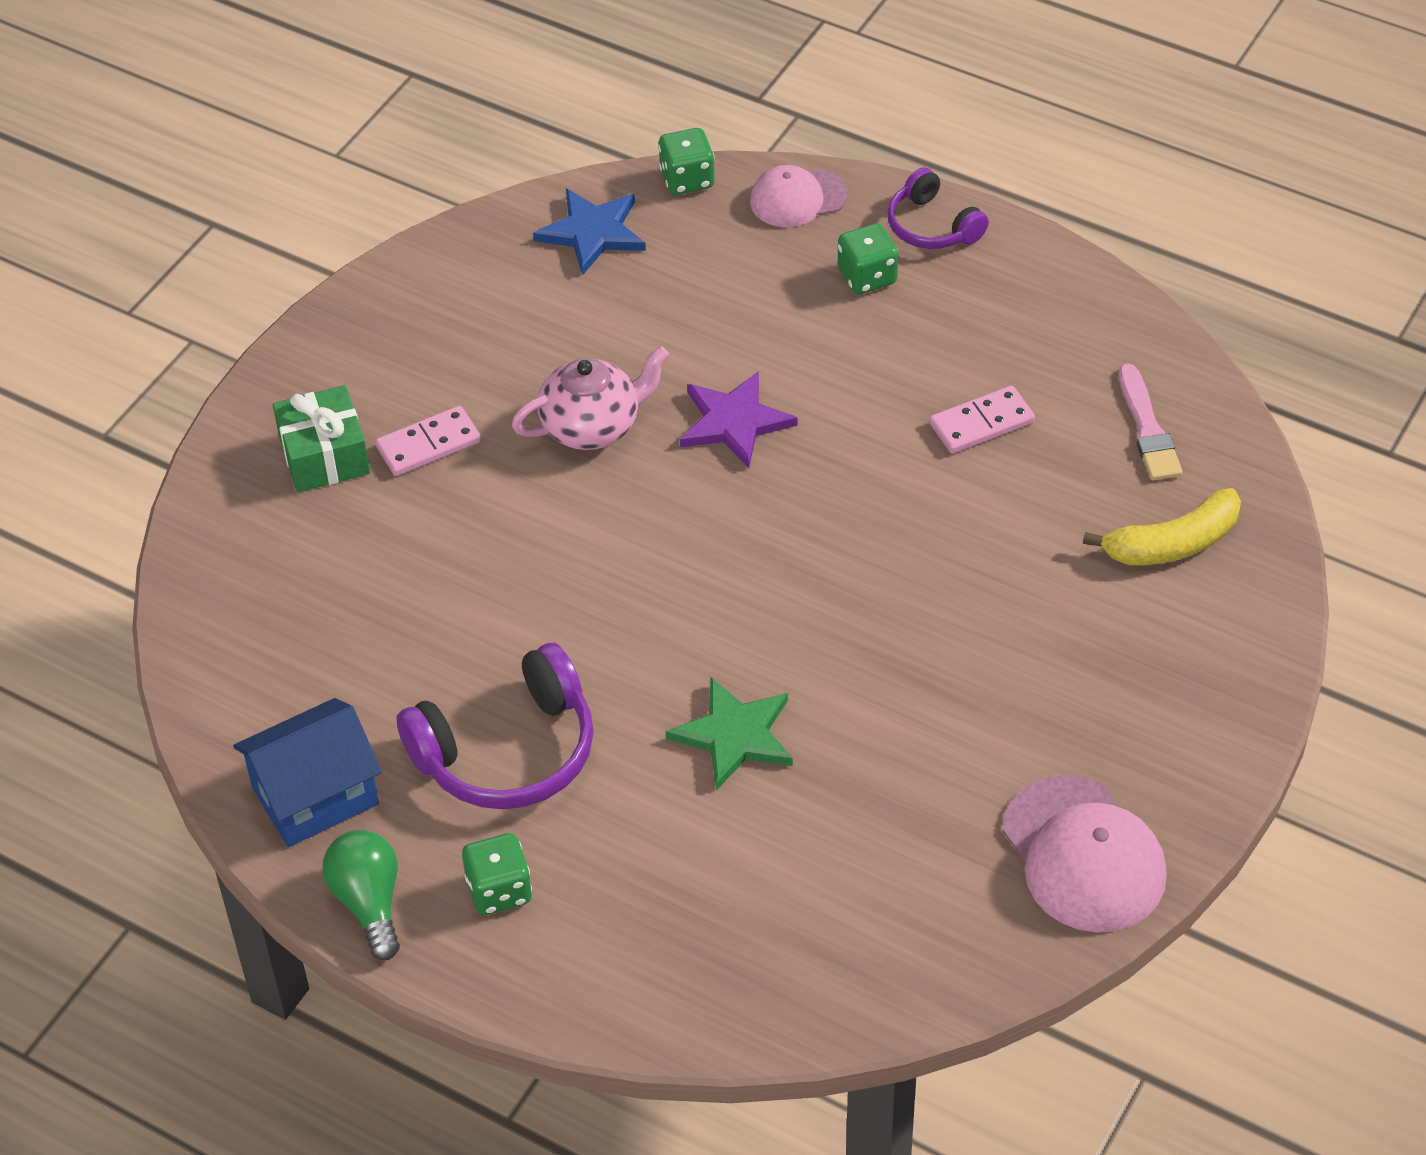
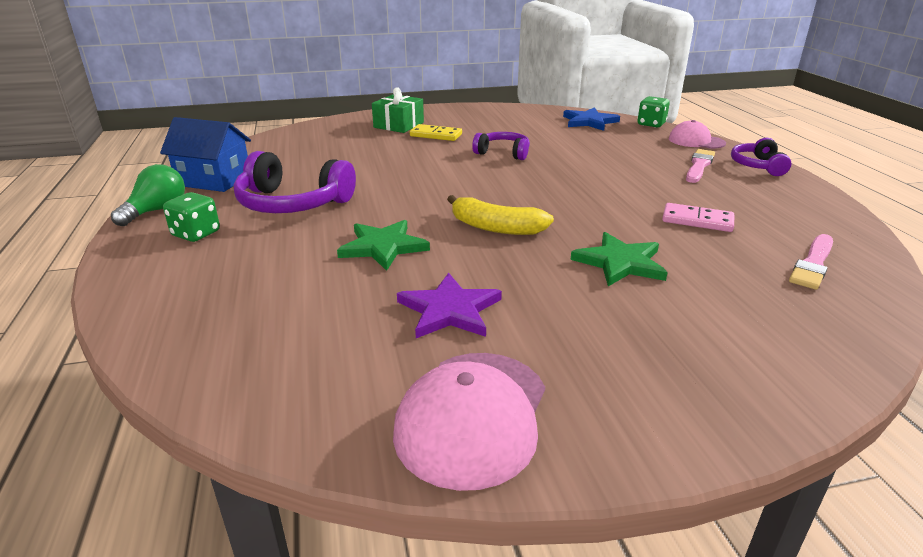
camera: 45 degrees right, 20 degrees down
pink domino [375,406,481,476] -> yellow domino [410,124,462,141]
pink teapot [512,346,669,450] -> purple headphones [472,132,530,160]
purple star [680,371,797,468] -> purple star moved to [397,273,502,338]
green dice [838,223,898,294] -> pink brush [686,149,715,183]
yellow banana [1083,488,1241,565] -> yellow banana moved to [447,195,554,235]
none -> green star [570,232,668,286]

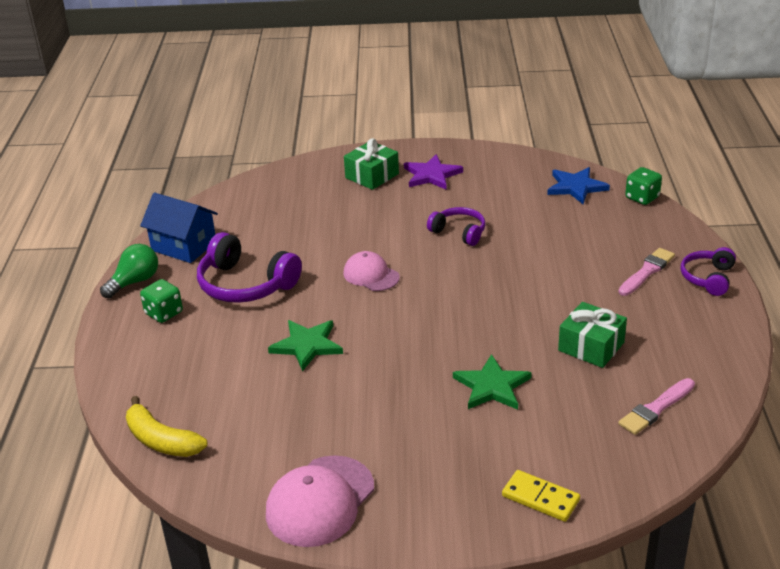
camera: 15 degrees right, 5 degrees up
purple star [397,273,502,338] -> purple star moved to [404,154,463,189]
yellow domino [410,124,462,141] -> yellow domino moved to [502,470,580,522]
yellow banana [447,195,554,235] -> yellow banana moved to [126,396,208,457]
pink domino [662,203,734,232] -> green gift [558,302,627,368]
pink cap [669,120,726,149] -> pink cap moved to [343,251,400,291]

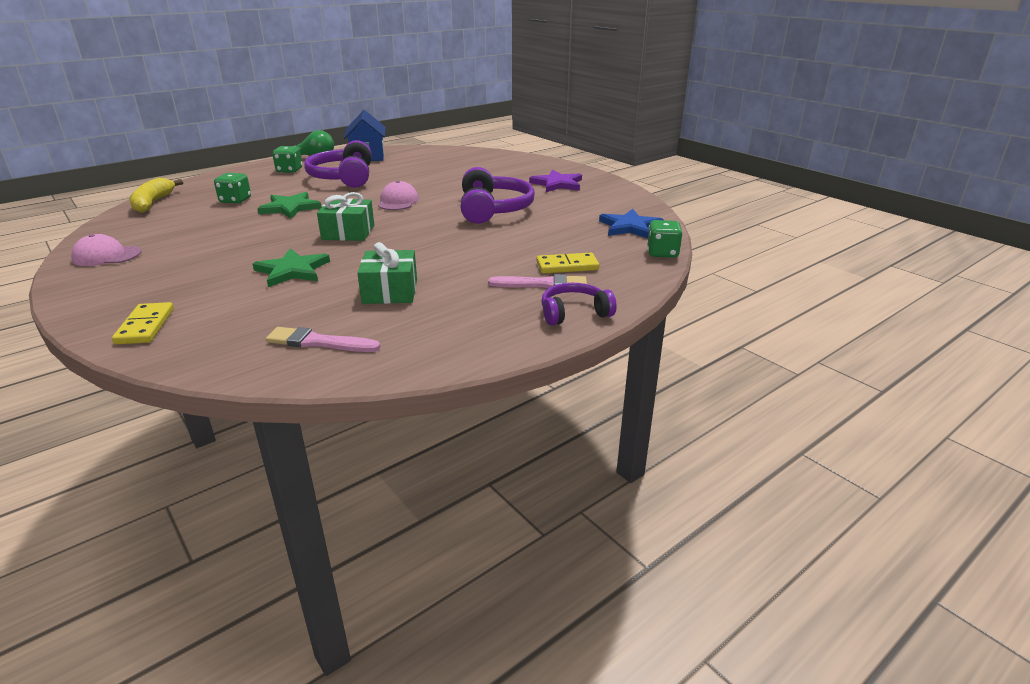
camera: 50 degrees right, 5 degrees down
pink cap [266,455,374,547] -> pink cap [71,234,141,266], size x0.63
green gift [344,138,399,190] -> green gift moved to [317,192,374,241]
purple headphones [427,207,486,246] -> purple headphones [461,167,535,224], size x1.69
none -> green dice [214,173,251,204]
none -> yellow domino [537,253,599,273]

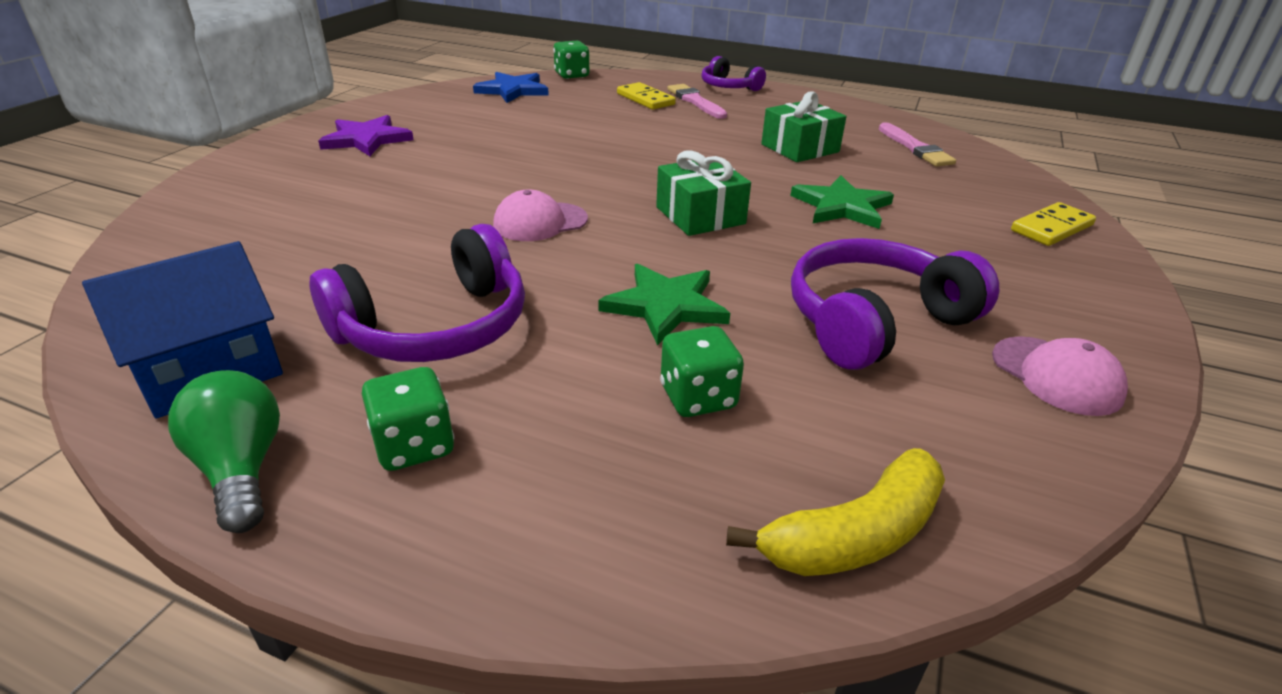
camera: 120 degrees left, 5 degrees up
purple headphones [461,167,535,224] -> purple headphones moved to [791,238,999,370]

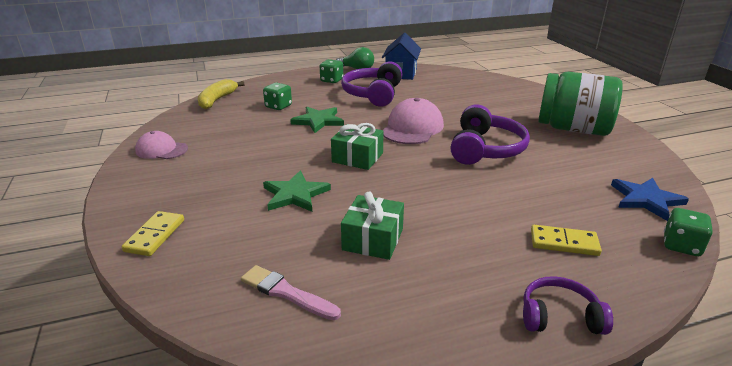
camera: 140 degrees right, 5 degrees down
purple star [318,115,414,156] -> green jar [538,72,623,136]
pink cap [493,190,588,241] -> pink cap [383,98,444,144], size x1.58
pink brush [667,84,727,119] -> none
purple headphones [791,238,999,370] -> purple headphones moved to [451,104,530,165]

